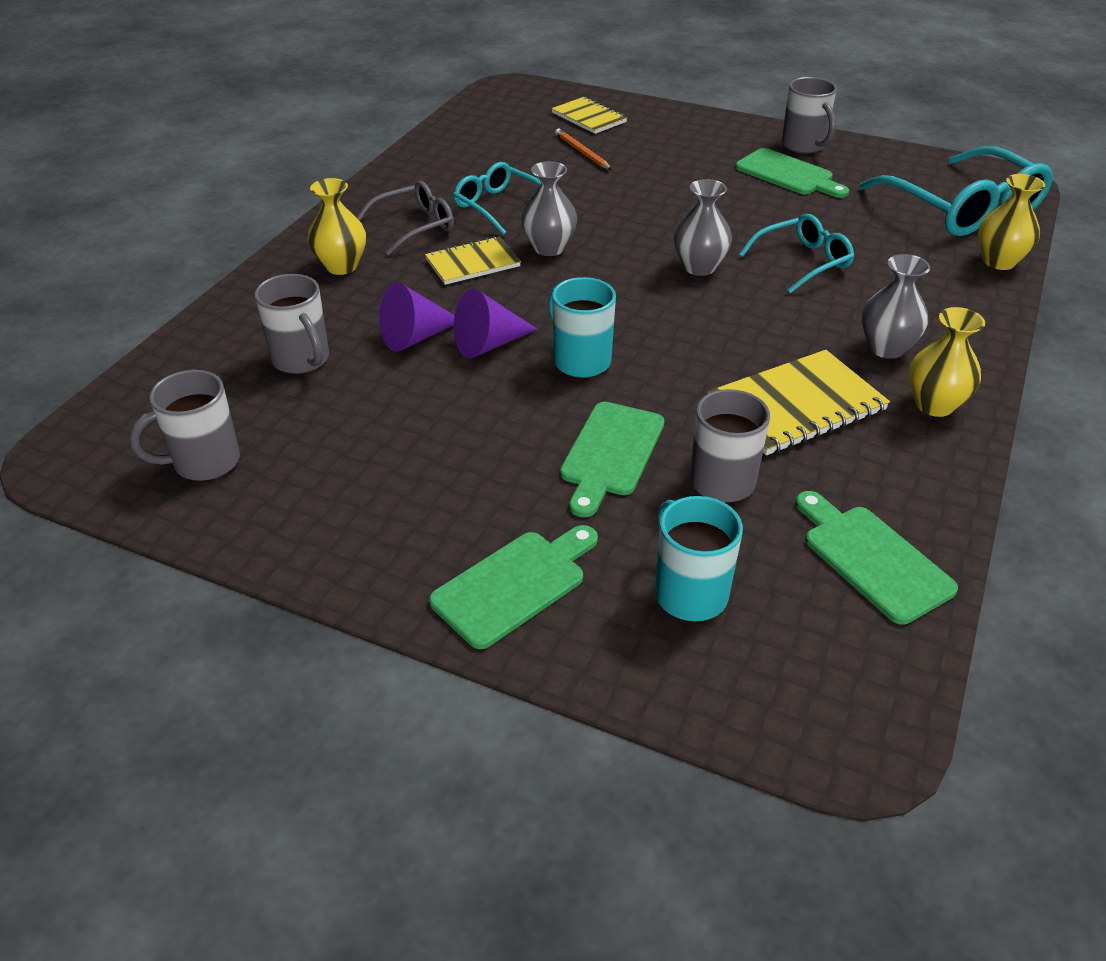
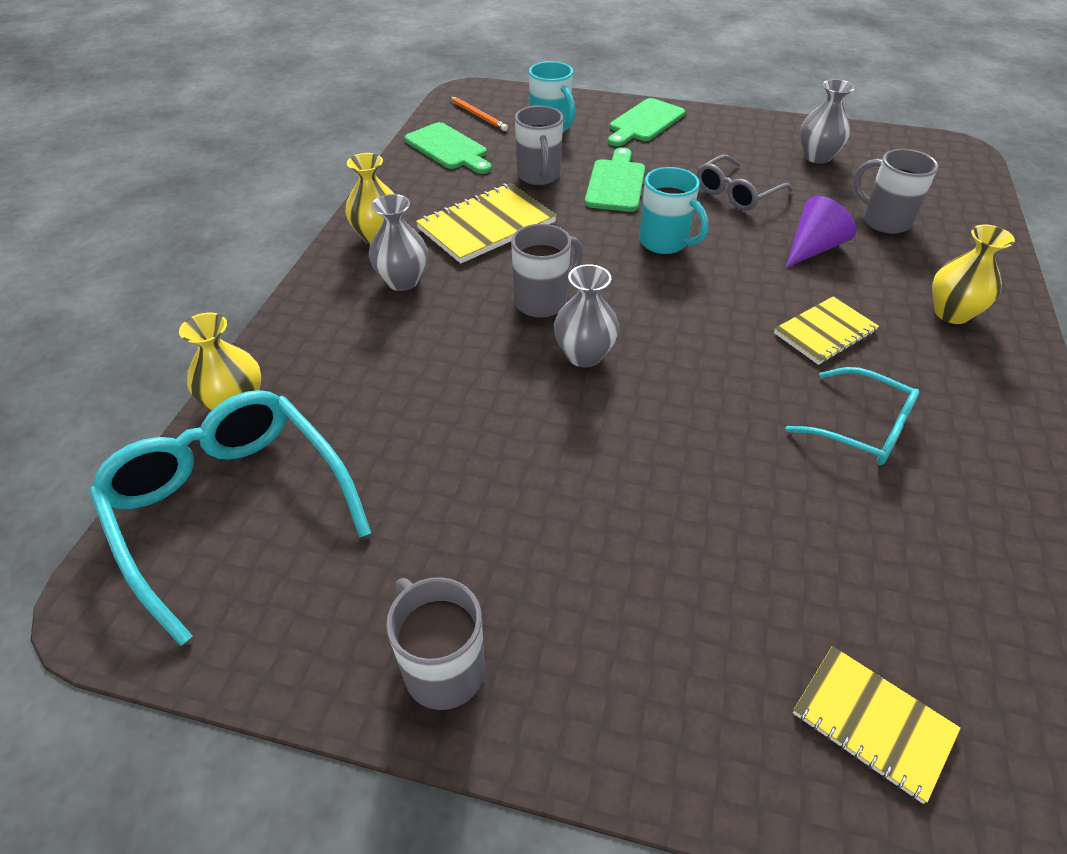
camera: 170 degrees right, 5 degrees up
grey mug [129,370,240,481] -> grey mug moved to [511,224,583,318]
grey glasses [357,181,454,255] -> grey glasses moved to [697,155,793,211]
purple cone [454,289,538,358] -> none
grey vase [521,161,577,256] -> grey vase moved to [800,79,855,164]
orange pencil [555,128,612,170] -> orange pencil moved to [450,97,508,131]
green cutting board [735,148,849,198] -> none
turquoise glasses [739,214,855,294] -> none

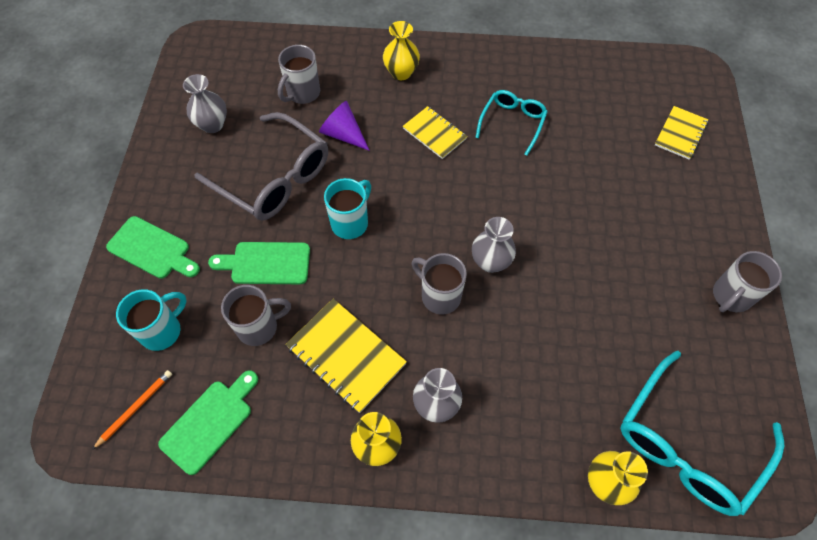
camera: 100 degrees left, 15 degrees up
grey glasses [697,155,793,211] -> grey glasses [194,112,328,221], size x1.74

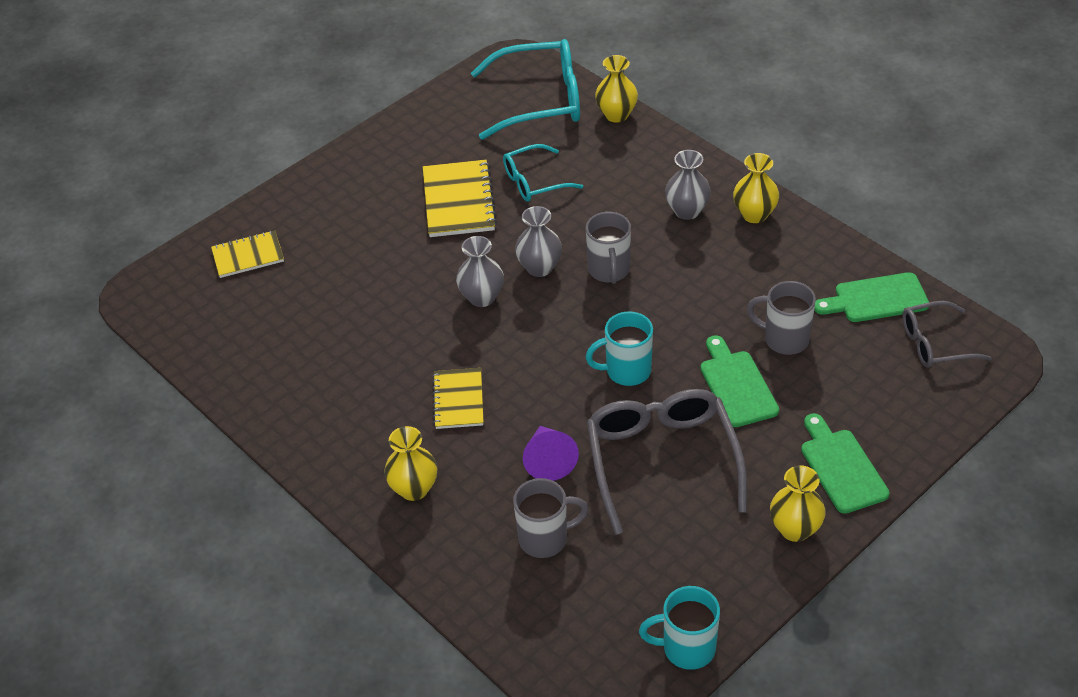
camera: 135 degrees left, 15 degrees down
orange pencil [92,370,172,450] -> grey glasses [902,301,992,368]
turquoise mug [116,289,187,351] -> turquoise mug moved to [639,586,720,670]
grey vase [183,74,227,133] -> grey vase moved to [456,236,504,307]
green cutting board [208,242,310,284] -> green cutting board turned 150 degrees counterclockwise [701,335,779,427]
yellow notebook [285,299,407,413] -> yellow notebook moved to [423,160,497,237]
turquoise glasses [475,90,548,156] -> turquoise glasses moved to [503,144,583,202]
grey mug [713,251,782,312] -> none
none -> yellow vase [770,465,826,542]

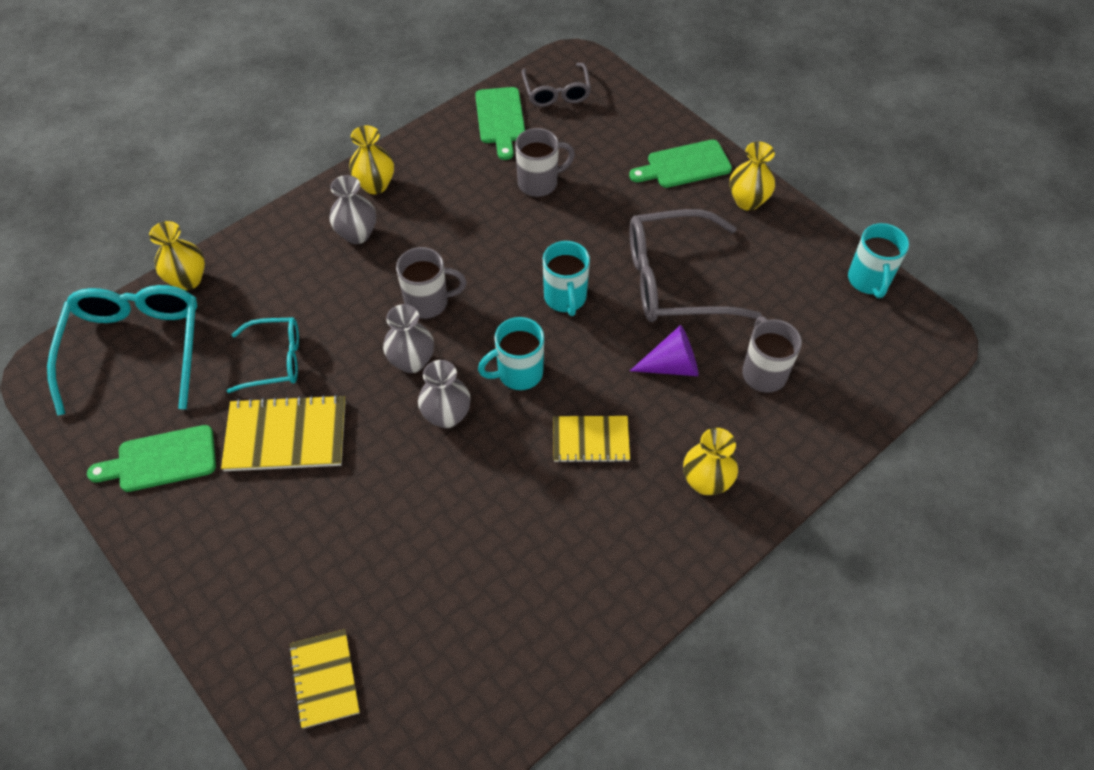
camera: 90 degrees left, 10 degrees up
turquoise glasses [503,144,583,202] -> turquoise glasses turned 75 degrees counterclockwise [227,317,299,393]
green cutting board [701,335,779,427] -> green cutting board moved to [87,425,216,492]
grey mug [747,281,816,355] -> grey mug turned 135 degrees counterclockwise [515,128,575,197]
none -> turquoise mug [478,317,544,390]

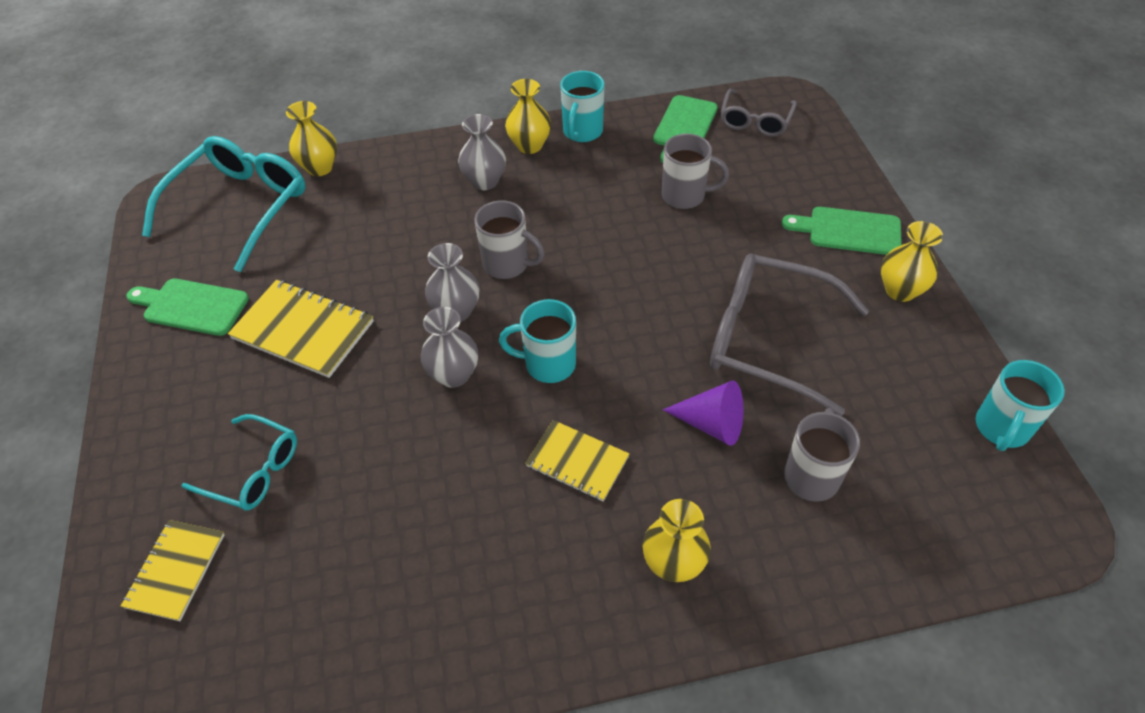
camera: 30 degrees right, 5 degrees down
turquoise glasses [227,317,299,393] -> turquoise glasses moved to [181,414,297,510]
turquoise mug [543,241,590,316] -> turquoise mug moved to [560,71,604,142]

